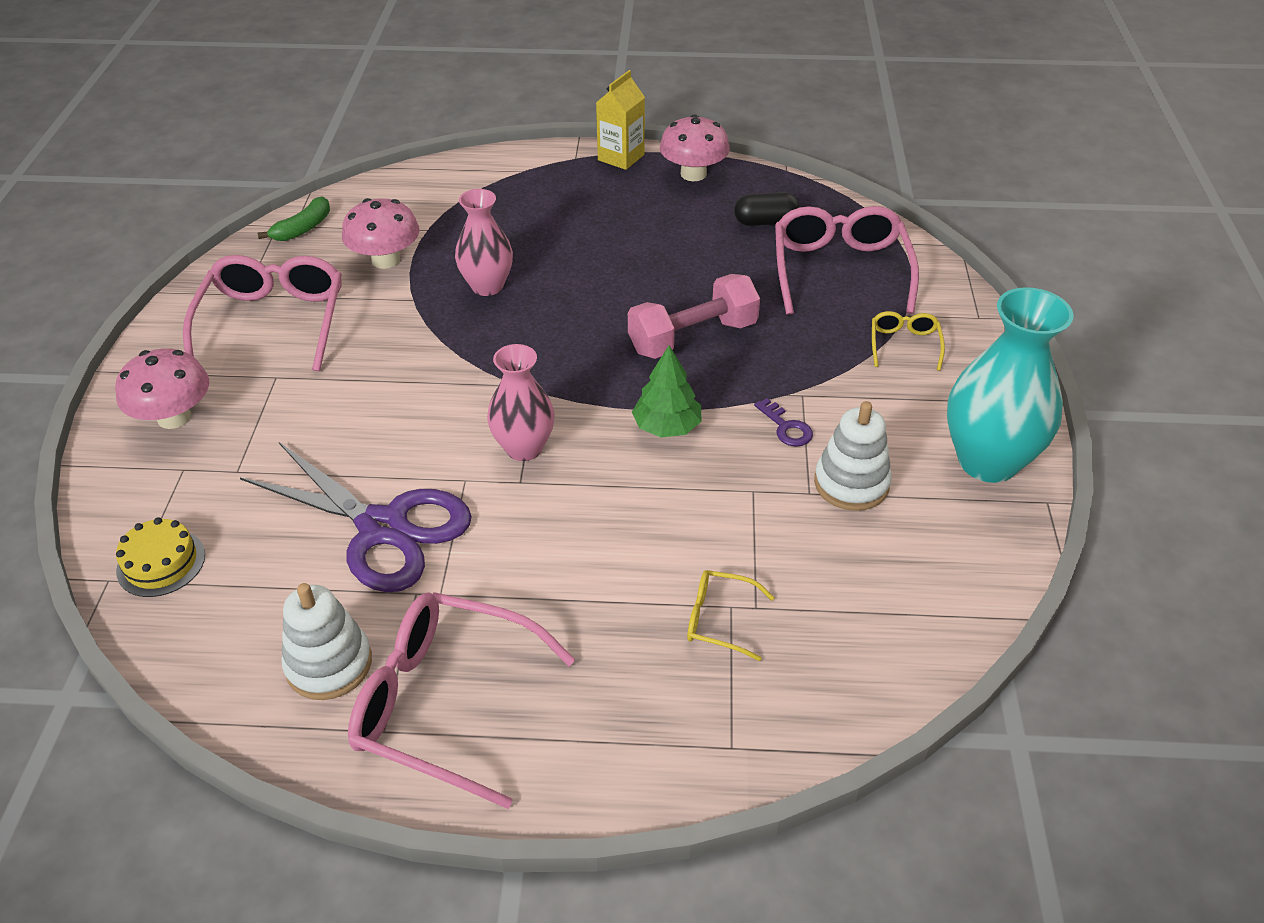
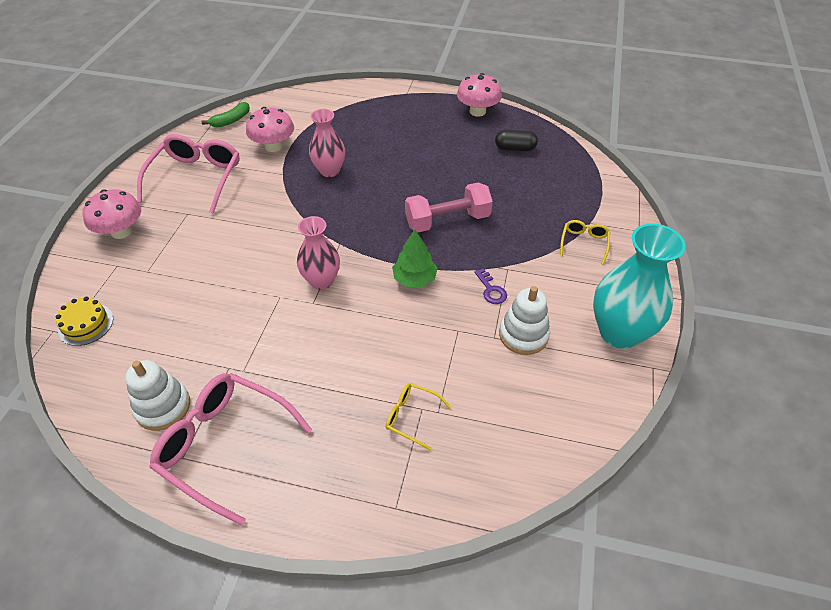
camera: 10 degrees right, 5 degrees up
purple scissors [240,442,472,593] -> none
yellow carton [596,70,645,170] -> none
pink glasses [775,206,919,315] -> none

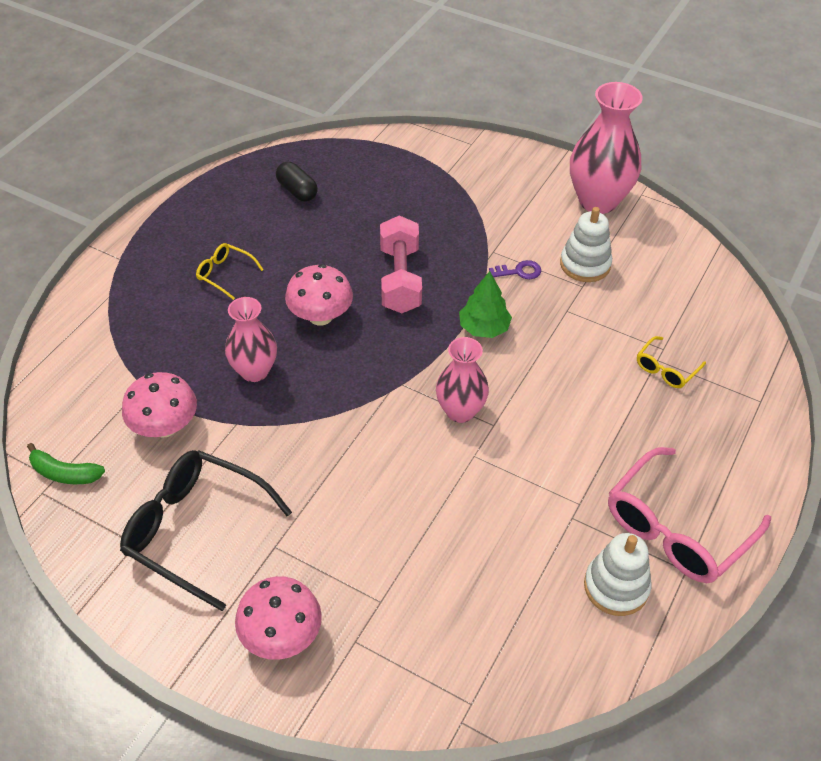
camera: 75 degrees left, 0 degrees up
yellow cake [56,297,113,346] -> none
pink glasses [137,134,240,214] -> black glasses [120,450,292,611]
green banana [202,102,250,127] -> green banana turned 135 degrees clockwise [27,443,105,484]
pink mushroom [457,73,502,117] -> pink mushroom moved to [285,264,353,326]
black capsule [495,130,538,151] -> black capsule turned 60 degrees counterclockwise [276,162,318,202]
yellow glasses [560,220,610,265] -> yellow glasses moved to [196,243,264,300]
turquoise vase [593,223,686,349] -> pink vase [570,82,643,214]

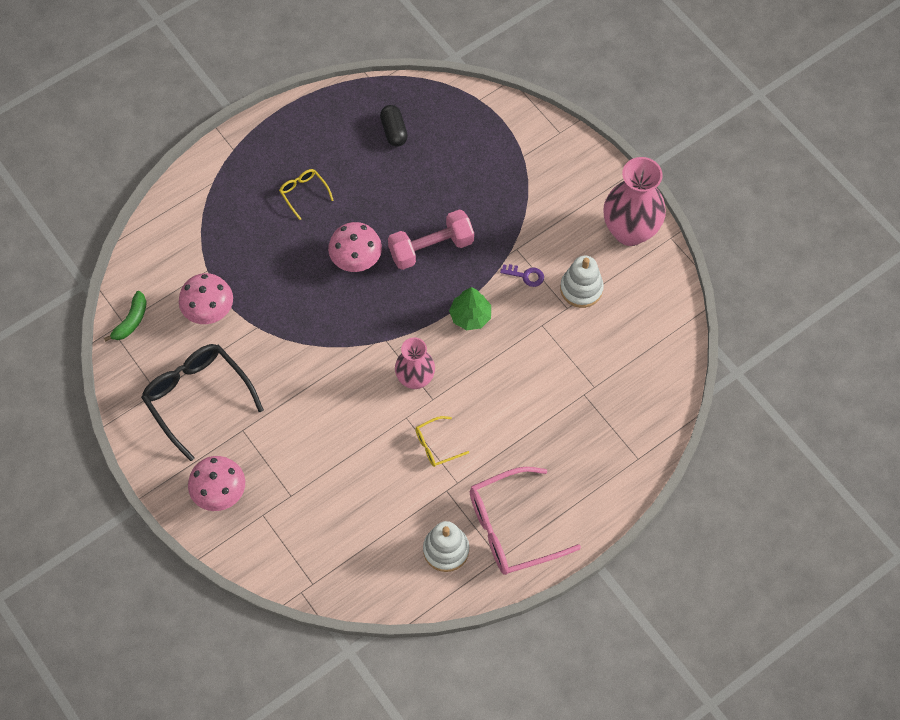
camera: 25 degrees right, 15 degrees up
green banana [27,443,105,484] -> green banana turned 105 degrees counterclockwise [104,291,147,342]
pink vase [225,297,277,382] -> none
pink dumbbell [380,216,422,313] -> pink dumbbell turned 45 degrees clockwise [388,209,474,270]
yellow glasses [637,336,706,388] -> yellow glasses moved to [415,416,469,467]

